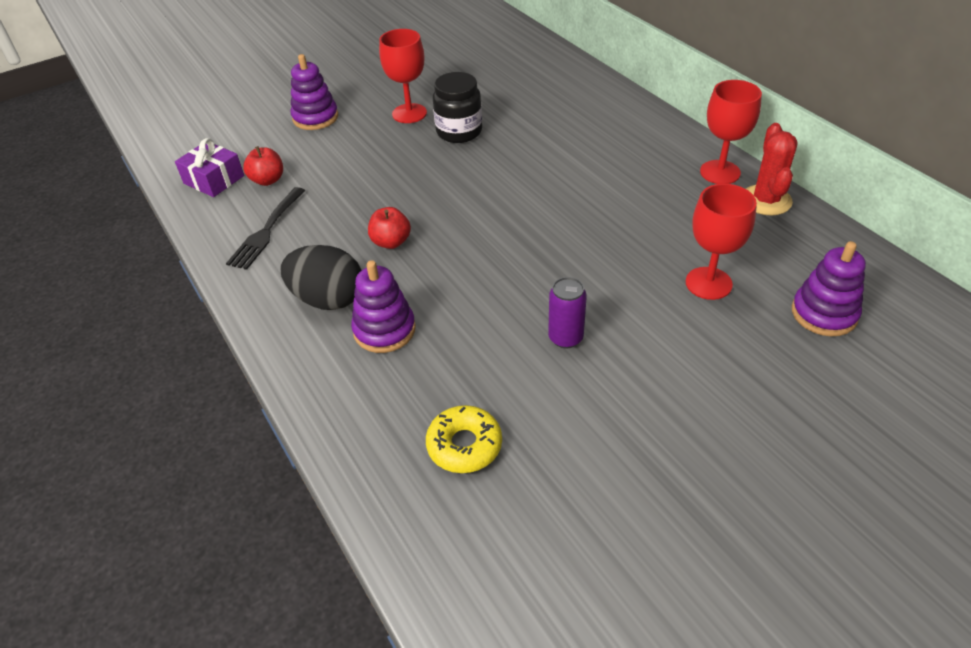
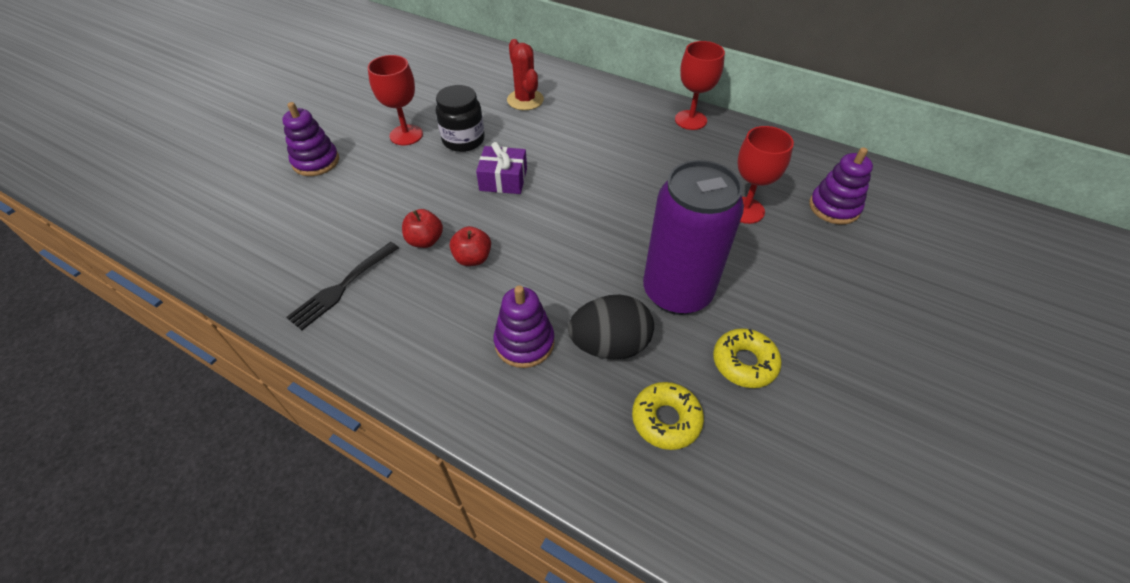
camera: 30 degrees left, 5 degrees up
purple gift [175,138,244,197] -> purple gift moved to [476,142,527,194]
black fork [226,187,305,270] -> black fork turned 45 degrees clockwise [286,242,399,330]
red apple [243,146,283,186] -> red apple moved to [402,209,443,248]
black egg [281,245,361,310] -> black egg moved to [568,295,654,359]
purple can [548,277,587,348] -> purple can [643,160,744,315], size x2.30
red cactus [746,123,797,215] -> red cactus moved to [507,39,544,110]
none -> yellow donut [713,328,782,388]

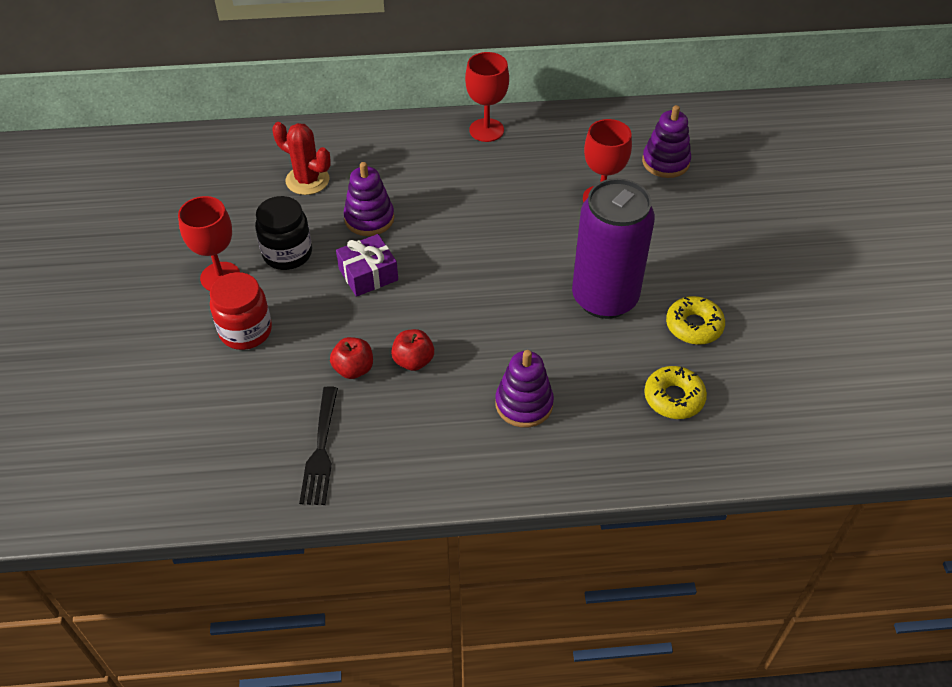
camera: 35 degrees left, 0 degrees up
purple stacking toy [282,102,339,176] -> purple stacking toy moved to [344,162,394,236]
black egg [568,295,654,359] -> none
none -> red jar [210,272,272,350]

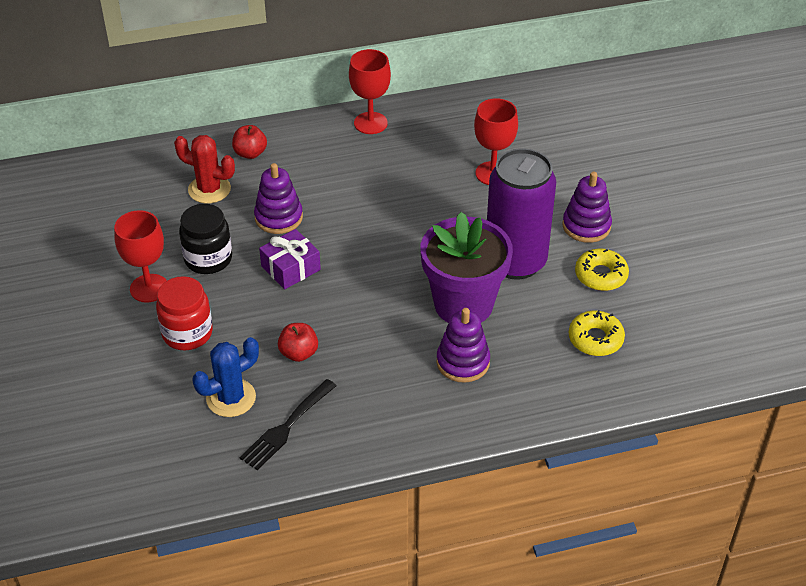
camera: 10 degrees left, 5 degrees down
black fork [299,386,338,505] -> black fork turned 45 degrees clockwise [239,379,336,470]
red apple [391,329,434,371] -> red apple moved to [232,125,267,159]
purple stacking toy [642,105,691,178] -> purple stacking toy moved to [562,172,612,243]
none -> blue cactus [192,337,259,417]
none -> purple flower pot [420,212,513,323]

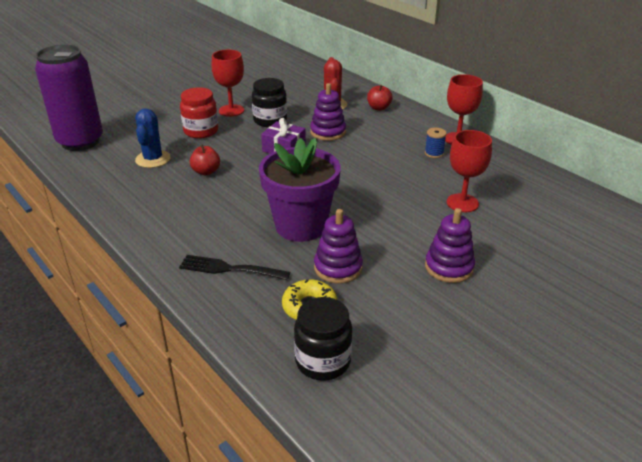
camera: 65 degrees right, 10 degrees down
blue cactus [192,337,259,417] -> blue cactus turned 60 degrees clockwise [135,108,171,168]
black fork [239,379,336,470] -> black fork moved to [179,255,290,280]
purple stacking toy [436,308,490,383] -> purple stacking toy moved to [314,209,363,284]
purple can [487,148,556,280] -> purple can moved to [35,45,103,151]
yellow donut [575,249,629,291] -> none
none -> black jar [294,297,352,381]
none -> blue spool [425,128,447,158]

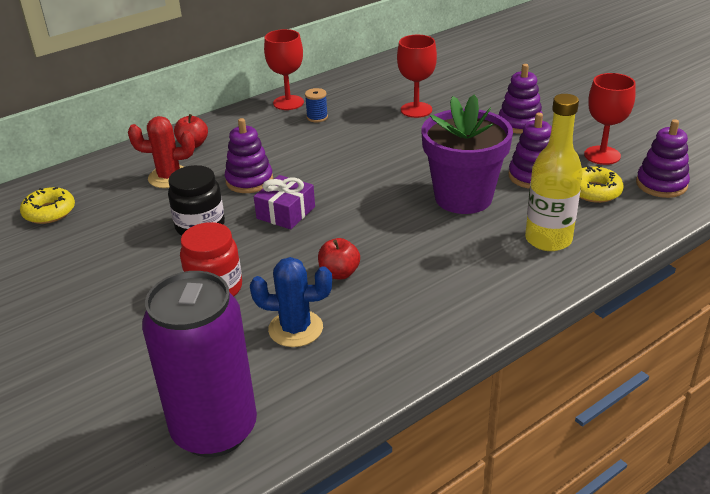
camera: 85 degrees left, 0 degrees up
black fork [179,255,290,280] -> yellow bottle [525,94,583,251]
red goblet [211,50,244,117] -> red goblet moved to [584,73,636,165]
black jar [294,297,352,381] -> purple stacking toy [636,119,690,198]
none -> yellow donut [20,187,75,224]

